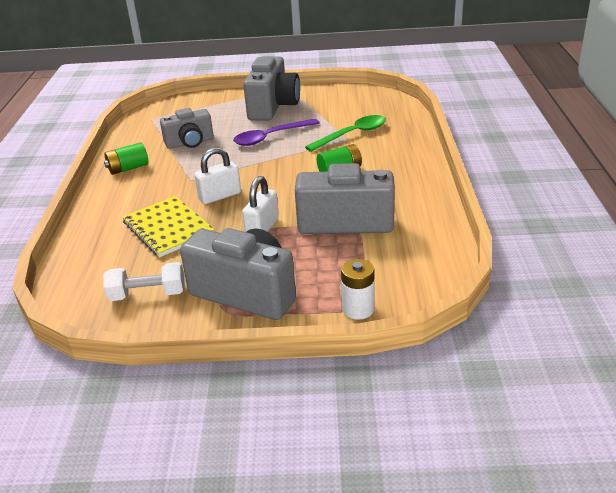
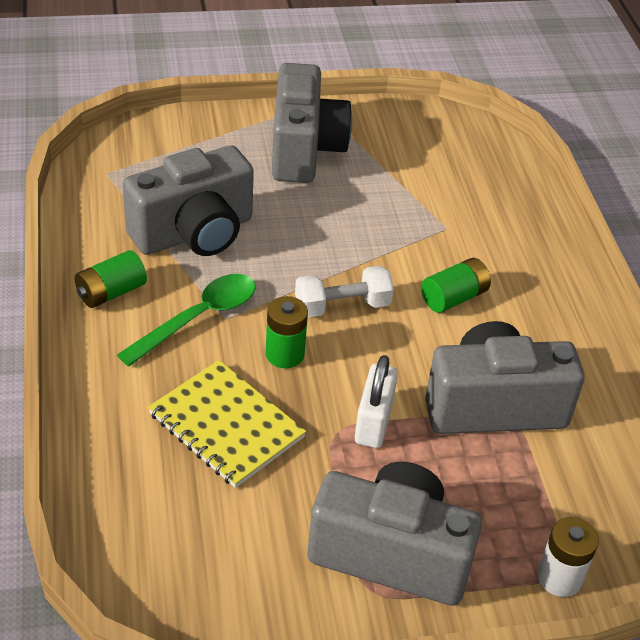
camera: 15 degrees left, 10 degrees up
white dumbbell [103,262,185,301] -> white dumbbell moved to [295,266,394,318]
grey camera [160,108,214,149] -> grey camera [123,145,254,256], size x1.57
white padlock [194,147,241,204] -> green battery [266,296,308,368]
purple spoon [233,119,320,146] -> none
green spoon [305,115,386,152] -> green spoon moved to [117,274,256,367]

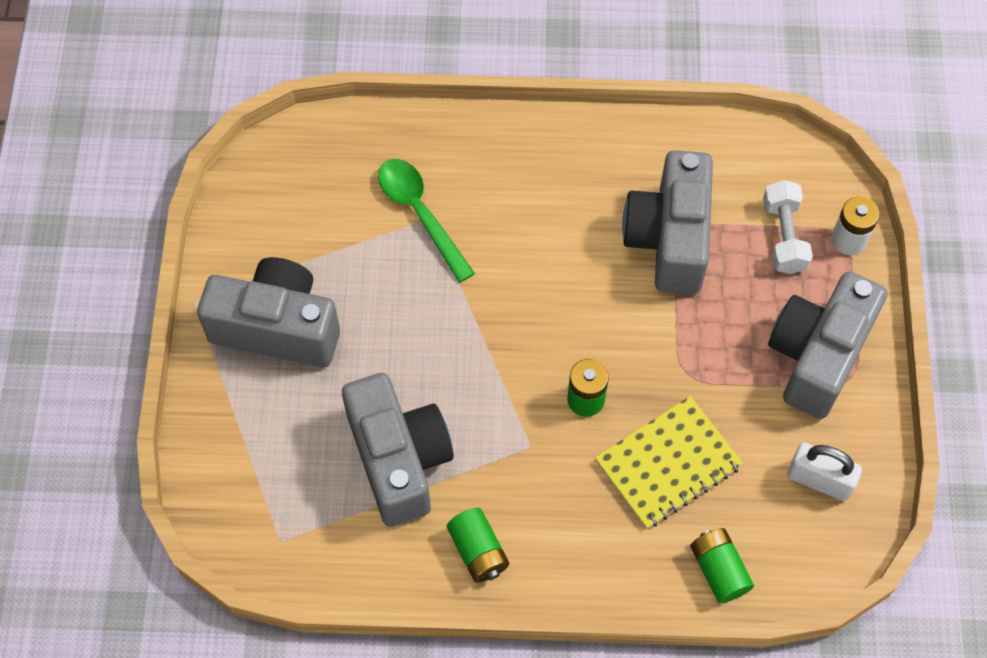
camera: 75 degrees left, 20 degrees up
green spoon [117,274,256,367] -> green spoon moved to [378,159,475,283]
white dumbbell [295,266,394,318] -> white dumbbell moved to [763,180,813,274]
white padlock [355,355,398,448] -> white padlock moved to [787,443,862,501]
green battery [421,258,491,313] -> green battery moved to [690,528,754,603]

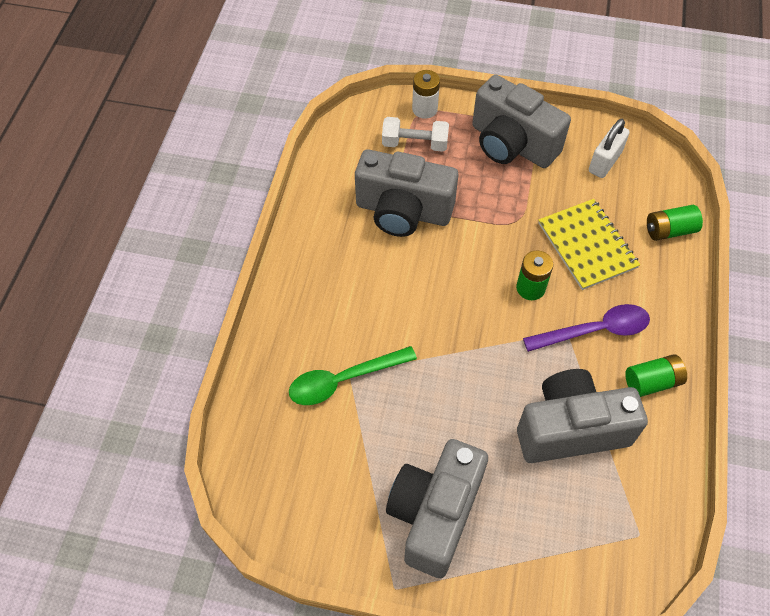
camera: 80 degrees left, 5 degrees down
none -> purple spoon [523,304,650,352]

